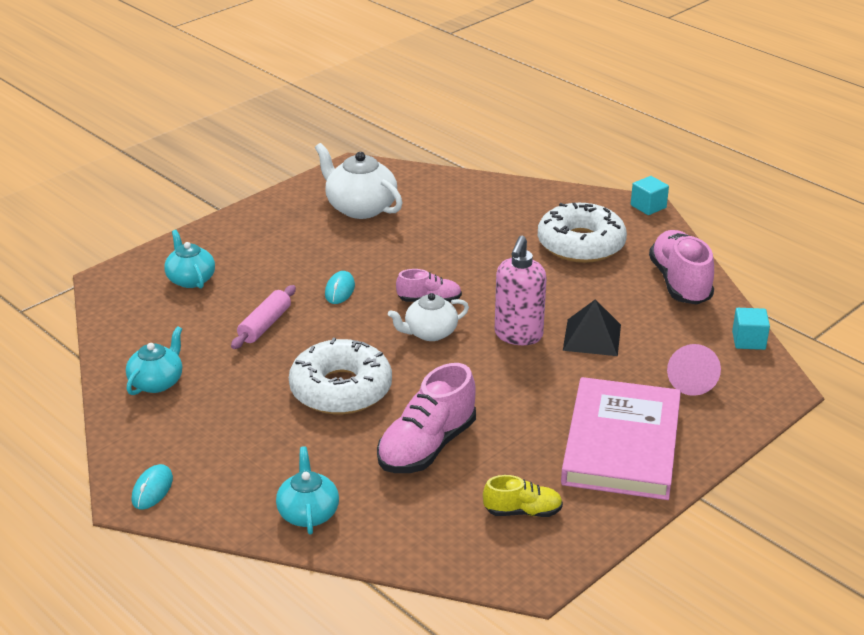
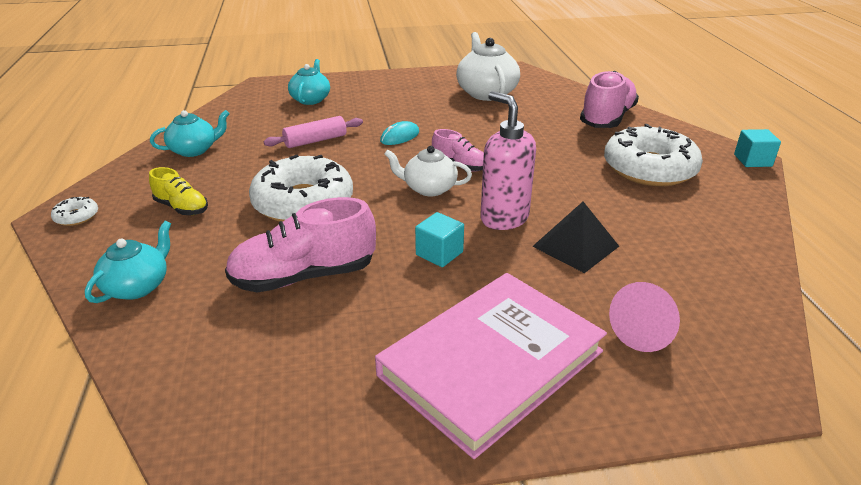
camera: 35 degrees right, 0 degrees up
turquoise mouse [132,464,173,510] -> white donut [51,197,98,226]
yellow shoe [483,475,563,517] -> yellow shoe moved to [149,167,208,215]
pink soap dispenser [495,236,547,345] -> pink soap dispenser turned 90 degrees clockwise [480,91,536,230]
pink shoe [649,230,714,305] -> pink shoe moved to [580,71,639,128]
turquoise cube [732,308,770,350] -> turquoise cube moved to [415,212,464,267]

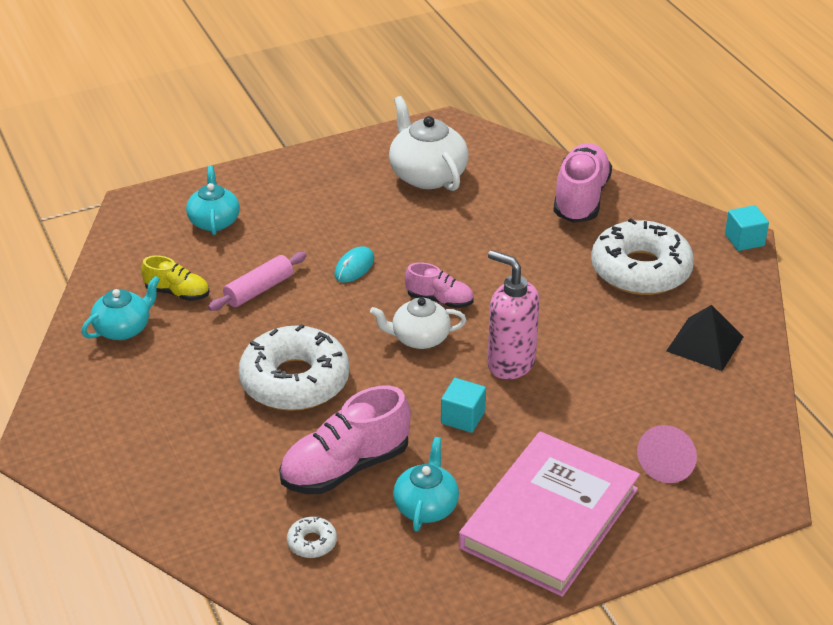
camera: 15 degrees left, 5 degrees up
white donut [51,197,98,226] -> white donut moved to [287,516,337,558]
turquoise teapot [85,221,171,303] -> turquoise teapot moved to [393,437,459,532]
yellow shoe [149,167,208,215] -> yellow shoe moved to [141,256,209,301]
black pyramid [532,202,619,273] -> black pyramid moved to [666,305,744,371]

